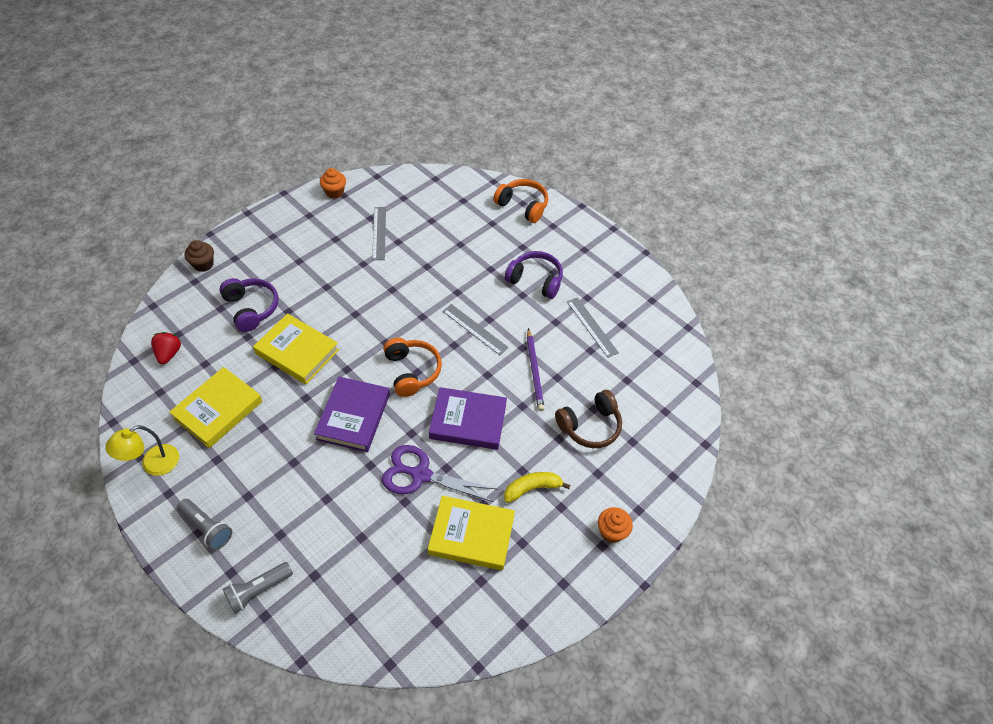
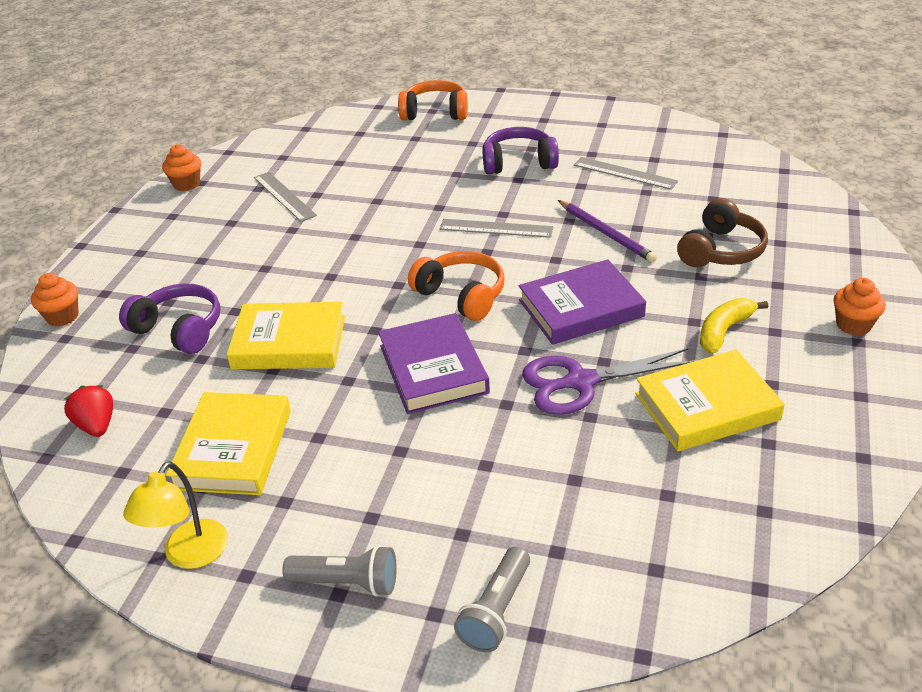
camera: 25 degrees left, 15 degrees down
brown cupcake [185,240,214,272] -> orange cupcake [31,273,79,327]

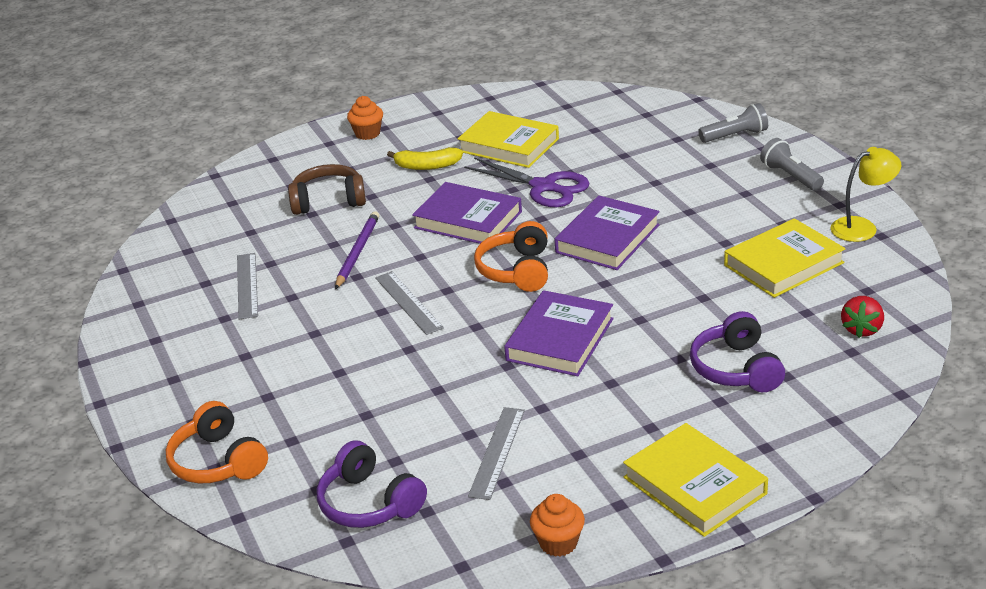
camera: 130 degrees left, 5 degrees down
orange cupcake [31,273,79,327] -> none
yellow book [226,302,345,370] -> yellow book moved to [623,423,768,537]
purple headphones [482,127,559,175] -> purple headphones moved to [317,440,427,528]
none -> purple book [504,290,614,376]

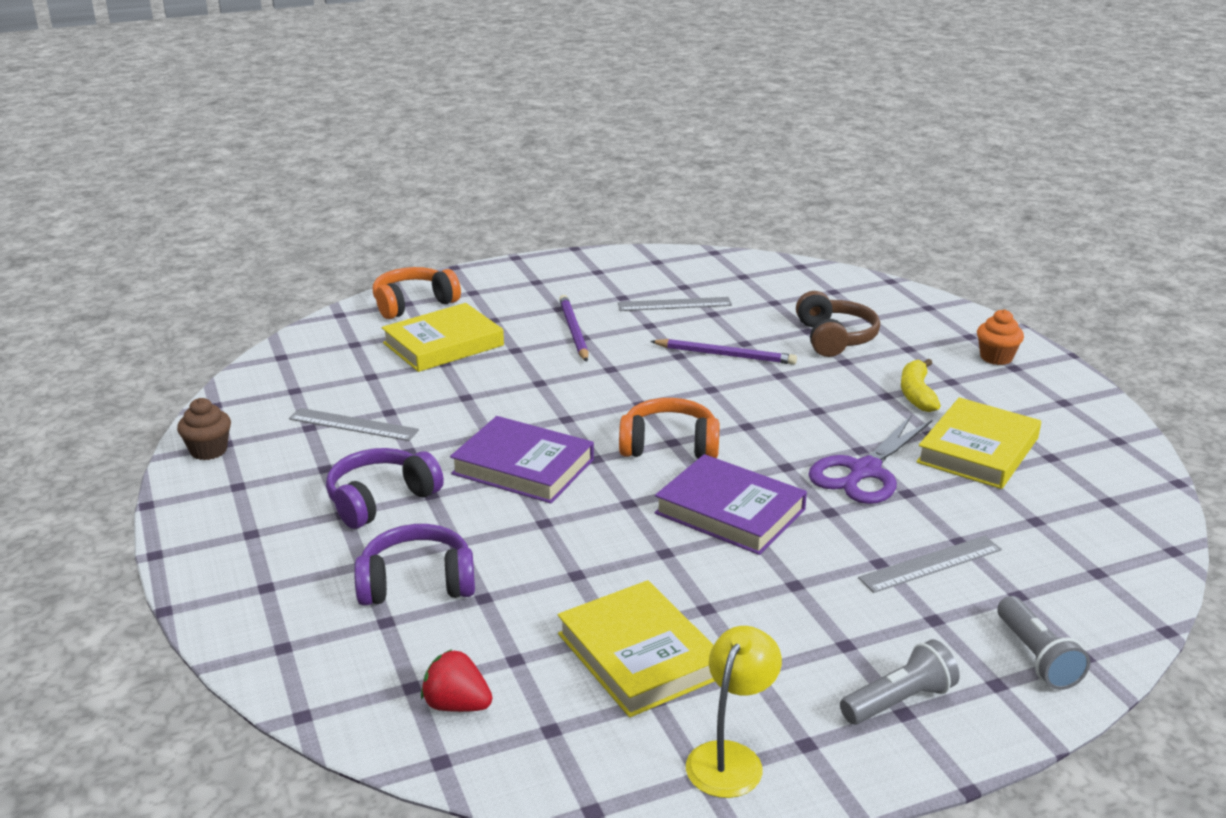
camera: 90 degrees right, 5 degrees down
purple headphones [317,440,427,528] -> purple headphones moved to [326,448,444,529]
grey ruler [375,271,444,335] -> grey ruler moved to [858,536,1002,593]
purple book [412,182,522,244] -> none
orange cupcake [530,494,585,557] -> brown cupcake [177,398,231,460]
yellow book [623,423,768,537] -> yellow book moved to [381,303,504,372]
yellow lamp [830,147,901,242] -> yellow lamp turned 135 degrees counterclockwise [686,626,782,798]
none -> purple pencil [559,295,588,362]

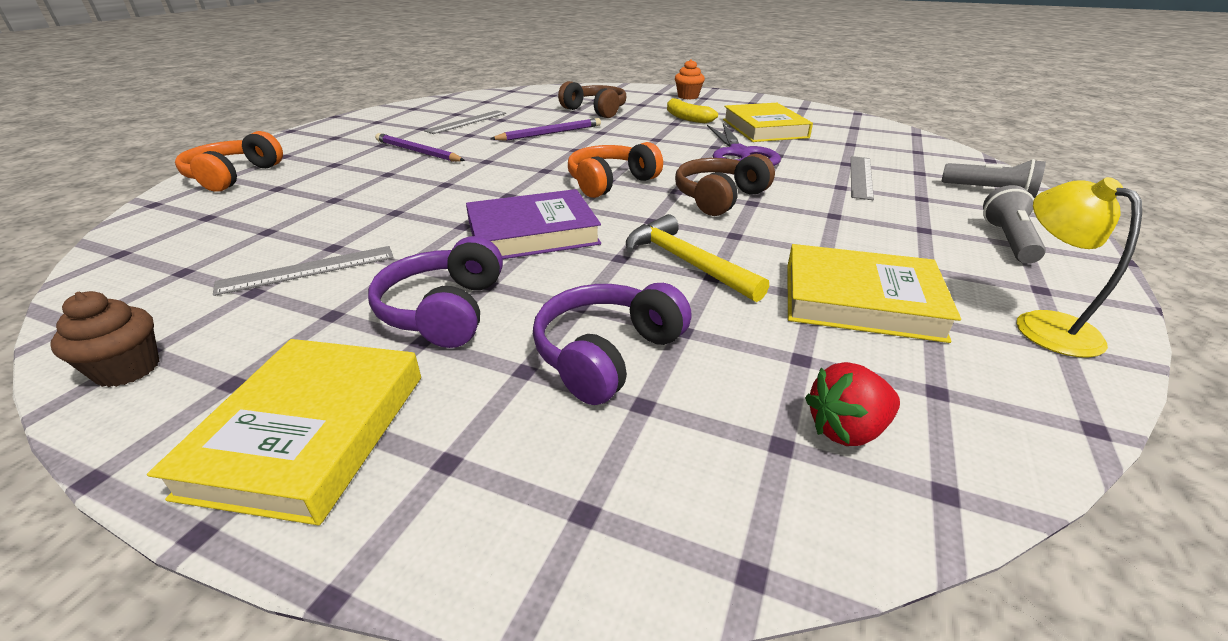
camera: 45 degrees left, 5 degrees up
yellow book [381,303,504,372] -> yellow book moved to [147,339,421,525]
purple book [655,454,807,555] -> brown headphones [675,154,775,216]
none -> yellow hammer [626,214,769,302]

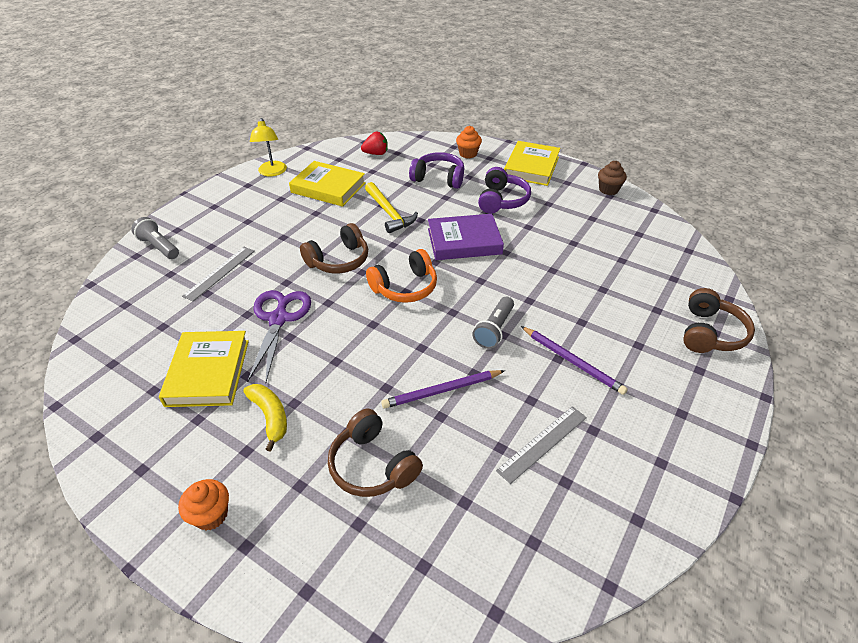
camera: 170 degrees left, 10 degrees up
orange headphones [175,131,283,192] -> brown headphones [683,288,755,353]
grey ruler [213,246,394,296] -> none
purple headphones [533,283,692,405] -> purple headphones turned 120 degrees counterclockwise [409,152,464,189]
grey flashlight [983,185,1046,264] -> grey flashlight moved to [472,297,514,349]
none -> orange cupcake [456,126,482,158]

